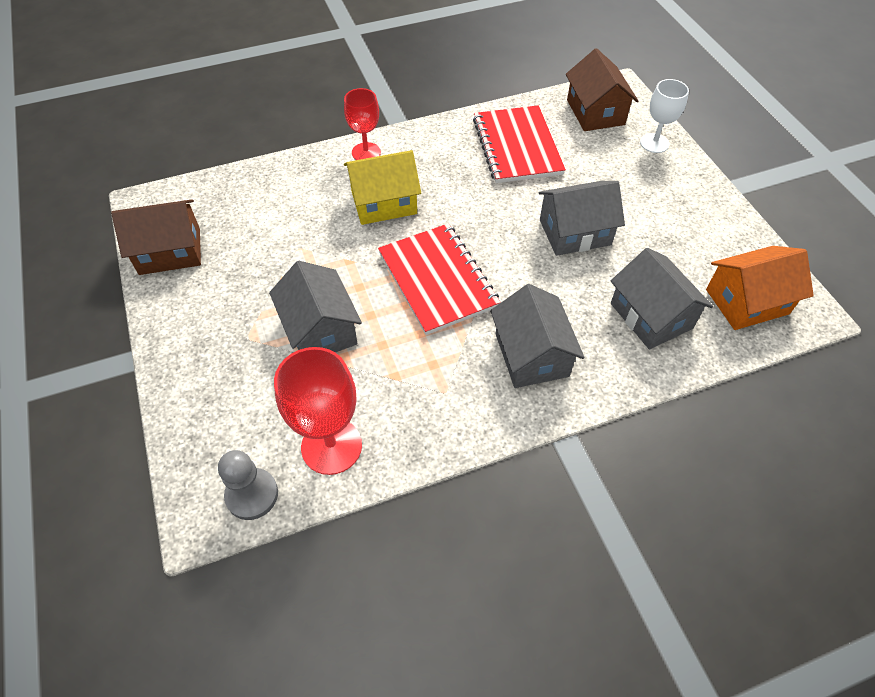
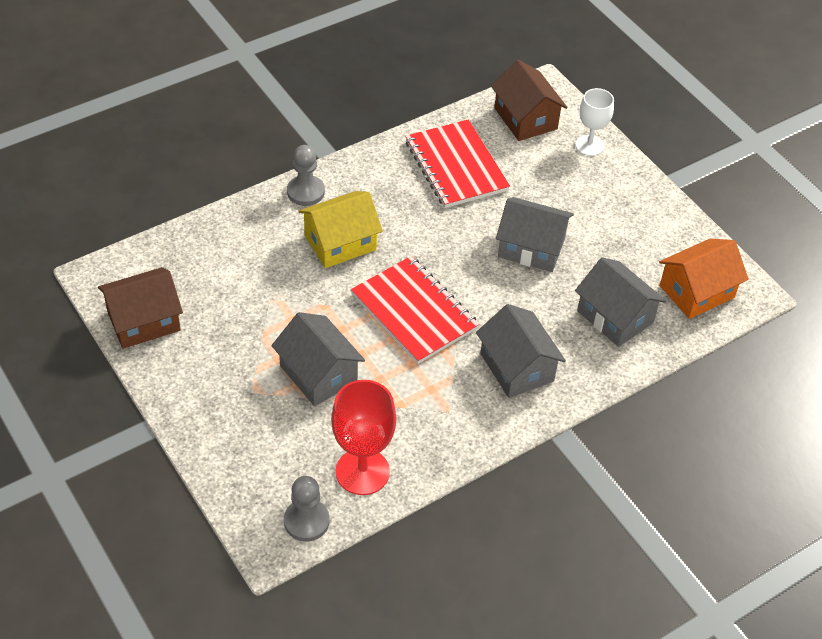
camera: 15 degrees left, 5 degrees down
red goblet [344,88,381,160] -> grey pawn [287,145,325,206]
grey house [539,181,625,256] -> grey house turned 45 degrees clockwise [496,197,574,272]

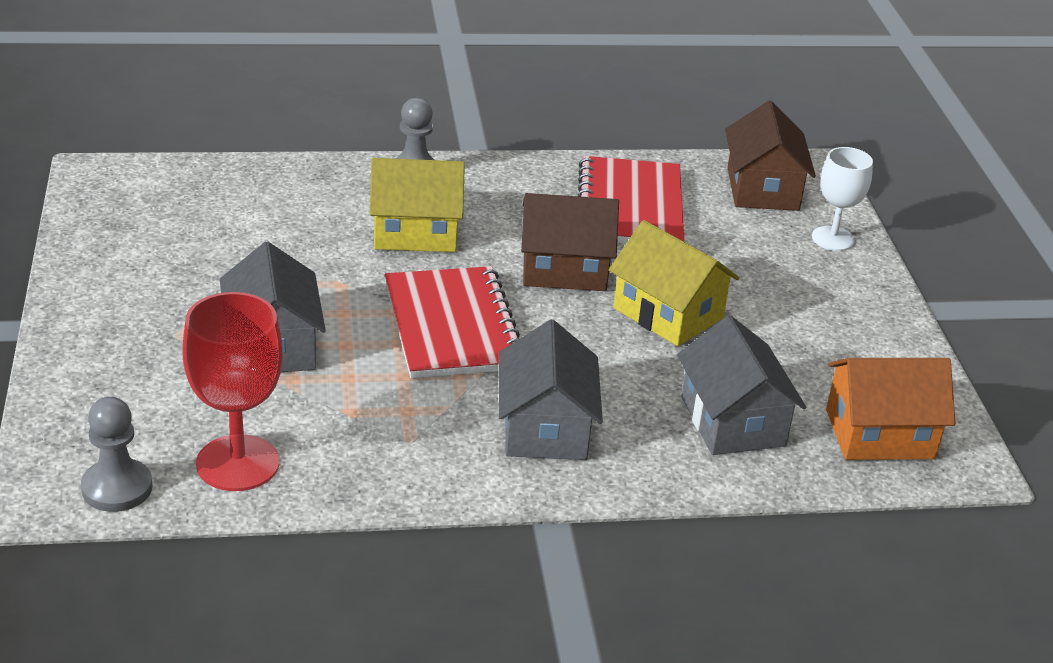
camera: 25 degrees right, 15 degrees down
brown house [98,267,183,349] -> brown house moved to [521,193,619,291]
grey house [496,197,574,272] -> yellow house [609,220,740,346]

